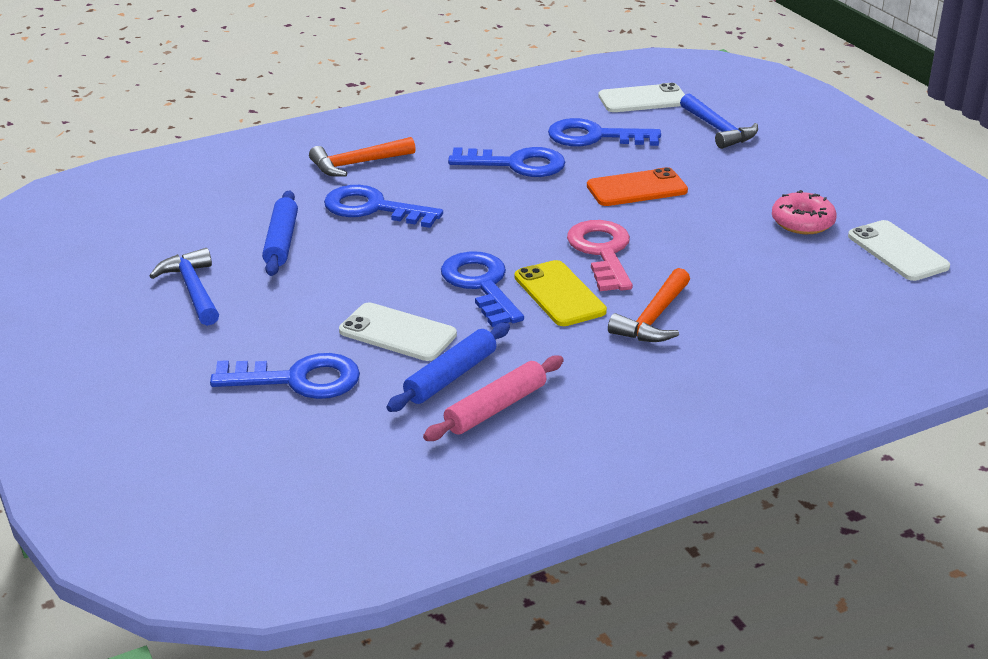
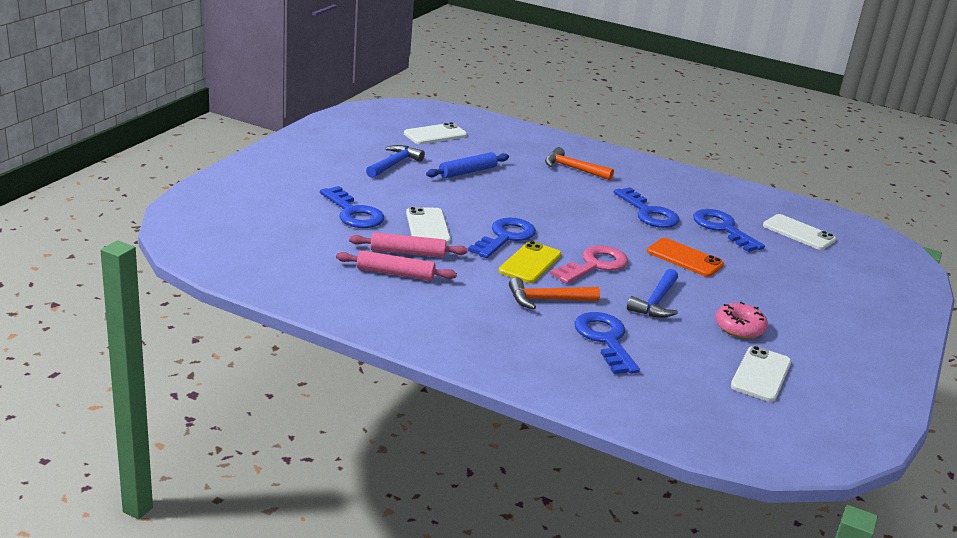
camera: 50 degrees right, 5 degrees down
blue key [324,185,443,228] -> blue key moved to [574,312,640,374]
blue rolling pin [386,322,510,412] -> pink rolling pin [349,232,468,258]
blue hammer [680,93,758,149] -> blue hammer moved to [627,269,678,318]
none -> white phone [404,122,467,144]

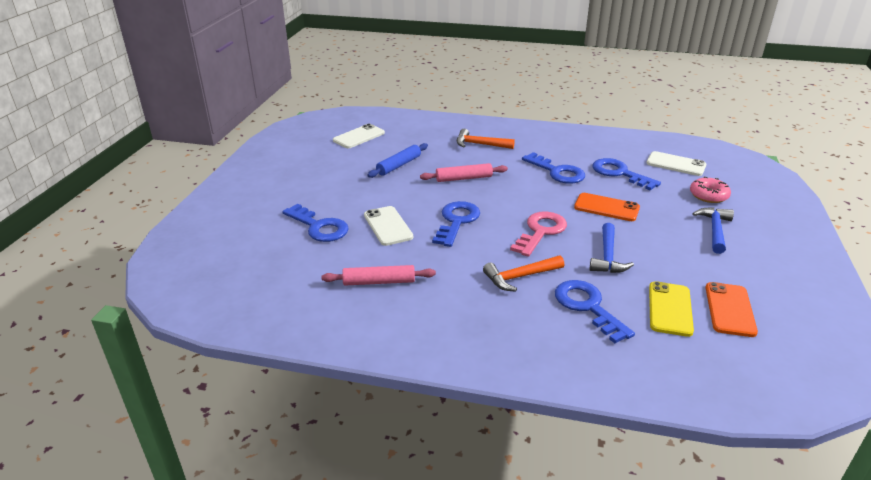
camera: 10 degrees left, 5 degrees up
pink rolling pin [349,232,468,258] -> pink rolling pin moved to [420,163,508,182]
blue hammer [366,145,425,178] -> blue hammer moved to [692,207,734,254]
yellow phone [499,241,561,283] -> yellow phone moved to [649,281,694,337]
pink donut [715,302,768,339] -> pink donut moved to [690,176,731,203]
white phone [731,346,791,402] -> orange phone [706,282,758,337]

